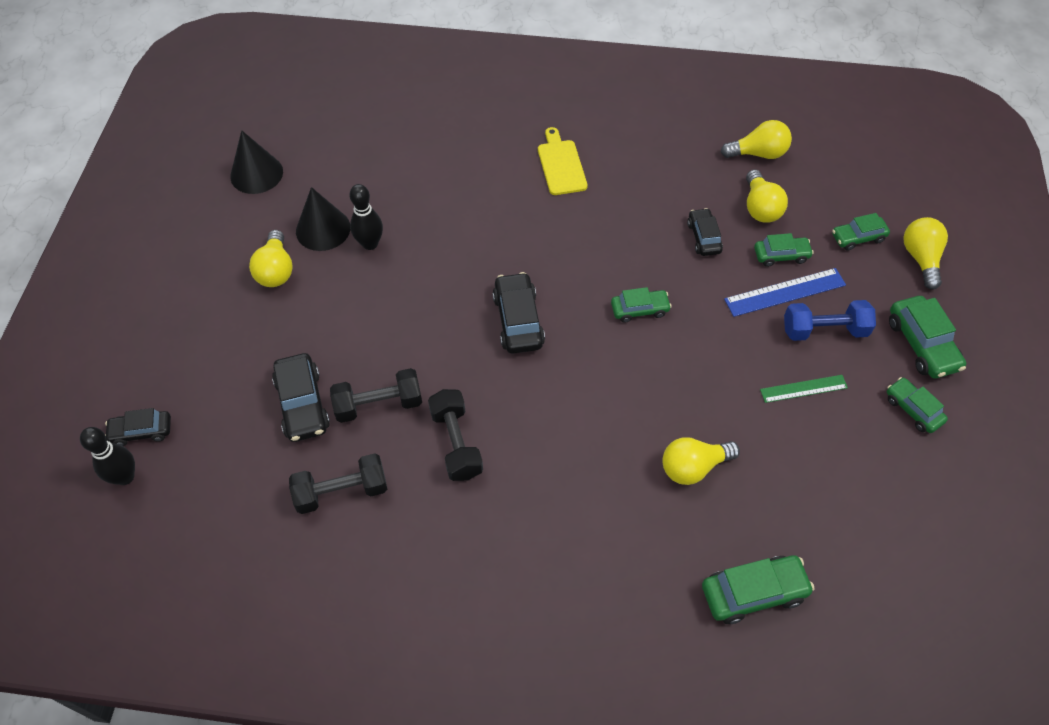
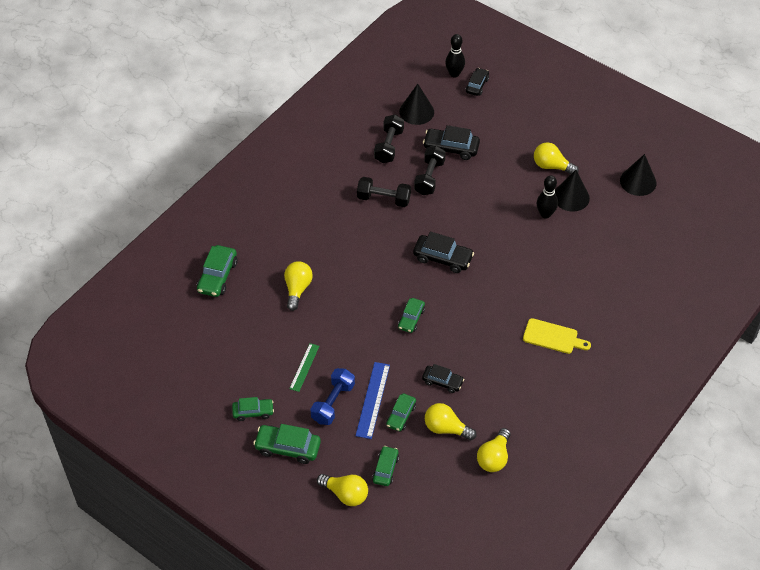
camera: 120 degrees right, 5 degrees down
none -> black cone [399,84,434,125]

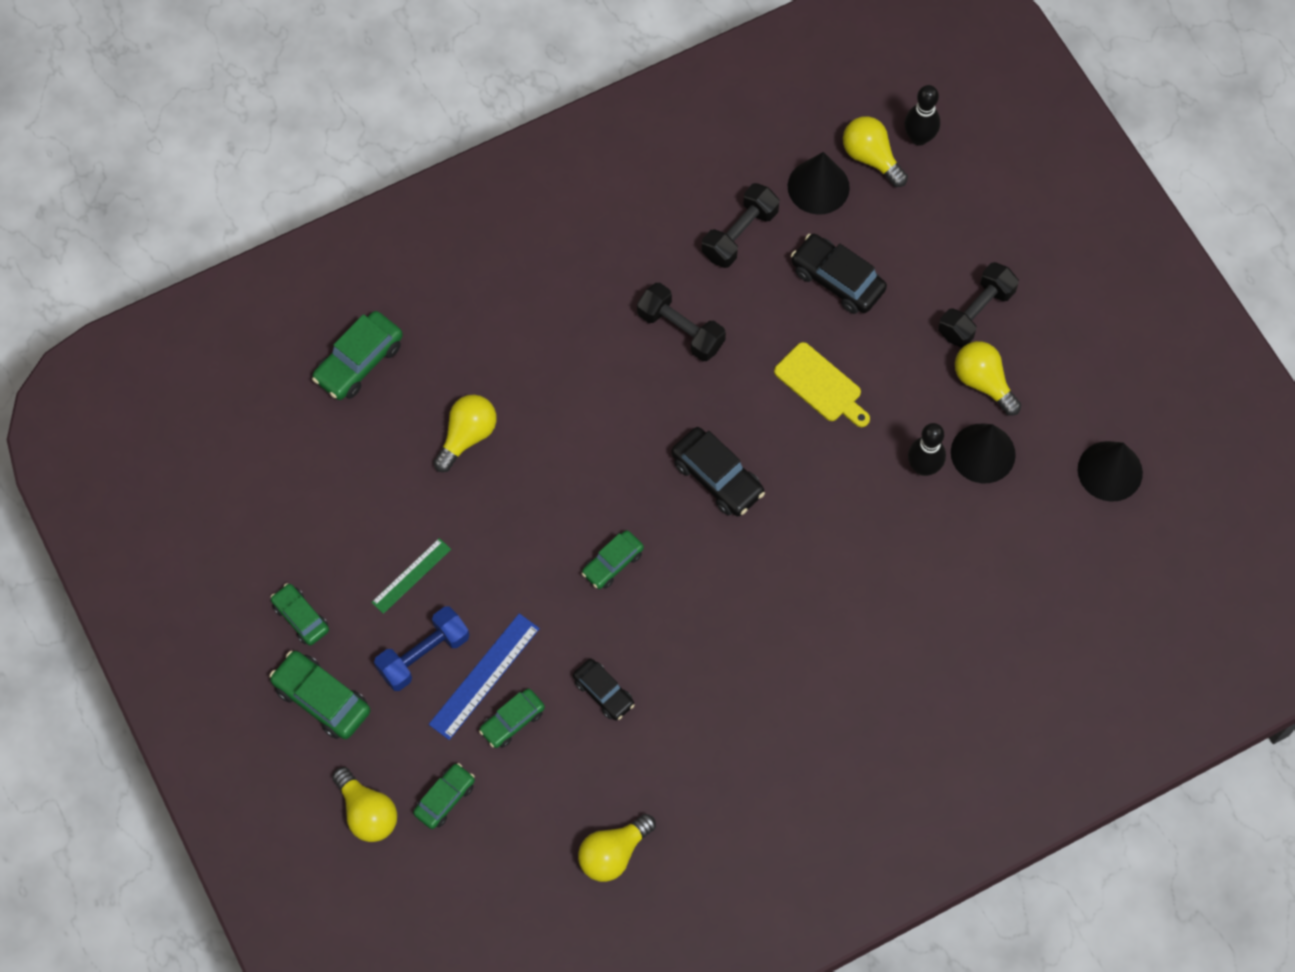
camera: 25 degrees right, 15 degrees up
green car [232,397,274,421] -> green car turned 150 degrees counterclockwise [271,583,329,646]
black dumbbell [414,146,446,195] -> black dumbbell moved to [938,262,1019,348]
yellow light bulb [425,403,476,441] -> yellow light bulb moved to [843,116,908,187]
black car [466,68,489,96] -> none
yellow cutting board [523,318,591,354] -> yellow cutting board moved to [774,342,870,427]

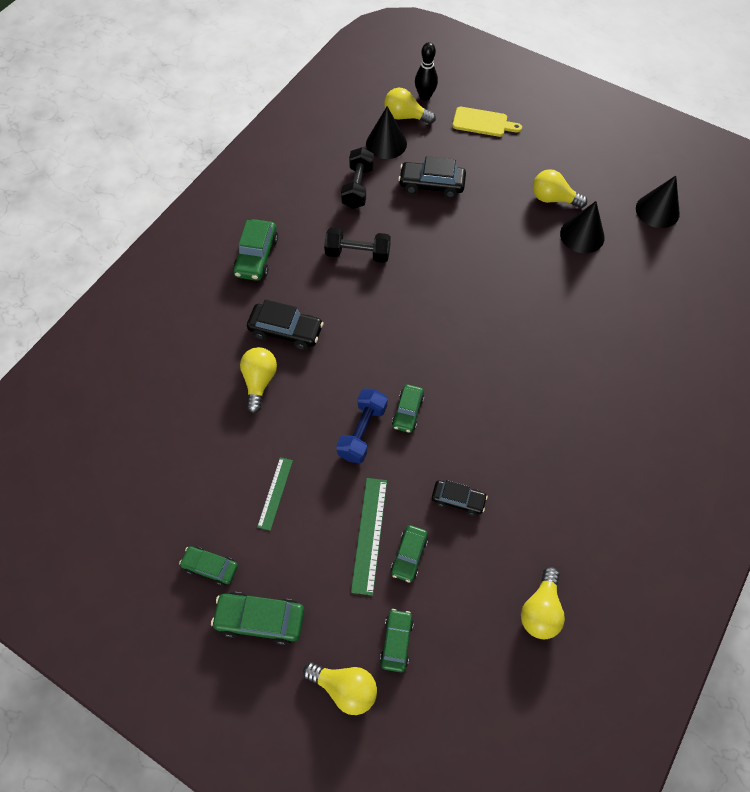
camera: 30 degrees left, 5 degrees down
green car [312,311,403,400] -> green car moved to [233,219,278,281]
blue dumbbell [374,606,469,691] -> blue dumbbell moved to [336,389,387,463]
blue ruler [429,613,540,740] -> green ruler [351,478,387,596]
black car [671,427,765,516] -> black car moved to [247,300,324,350]
yellow cutting board [774,342,870,427] -> yellow cutting board moved to [452,107,522,137]
black bowling pin [908,423,946,476] -> none
black dumbbell [938,262,1019,348] -> none

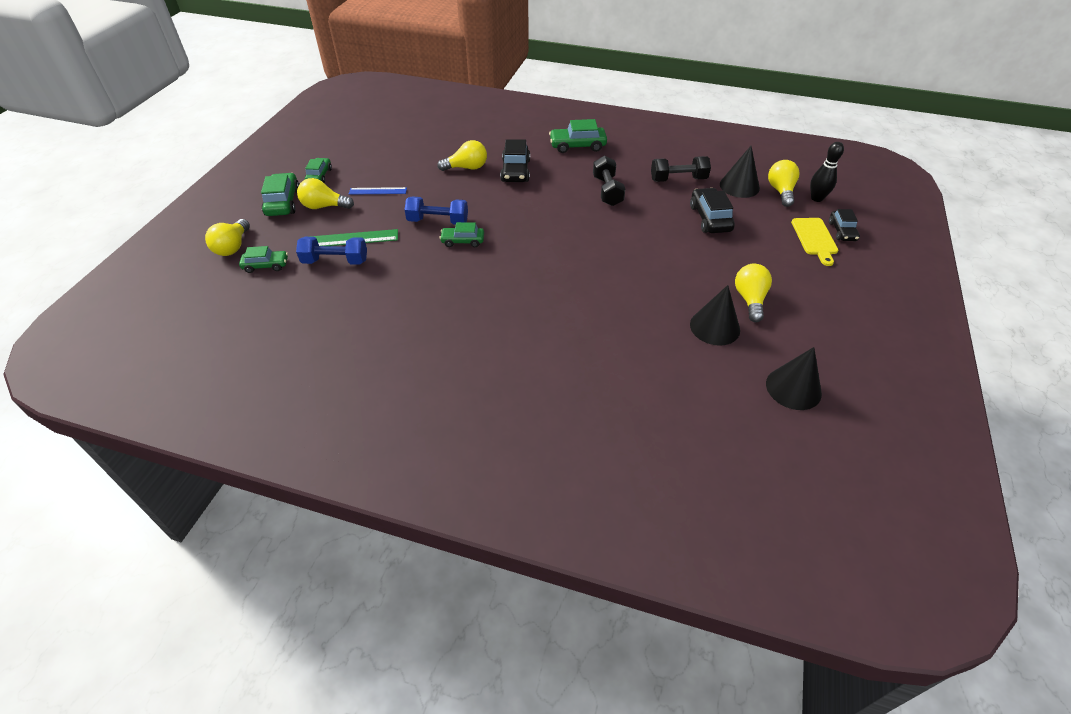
camera: 75 degrees right, 15 degrees down
green ruler [257,457,293,531] -> blue ruler [349,187,407,195]
green car [391,525,428,583] -> blue dumbbell [296,237,367,265]
black car [432,480,488,516] -> black car moved to [829,209,860,241]
yellow light bulb [521,567,565,639] -> yellow light bulb moved to [297,178,354,209]

